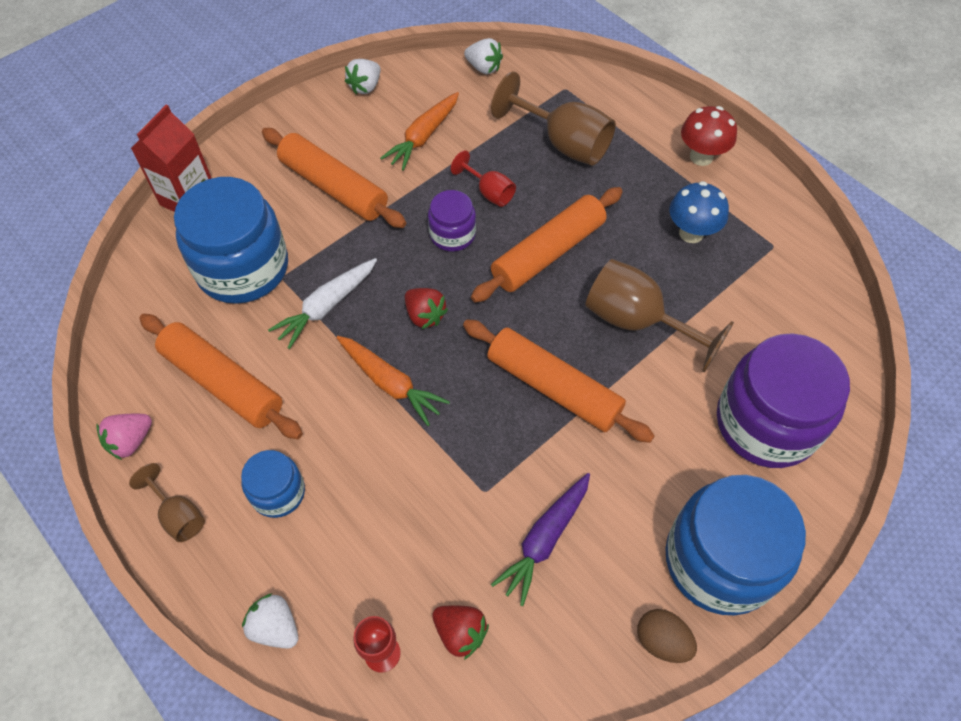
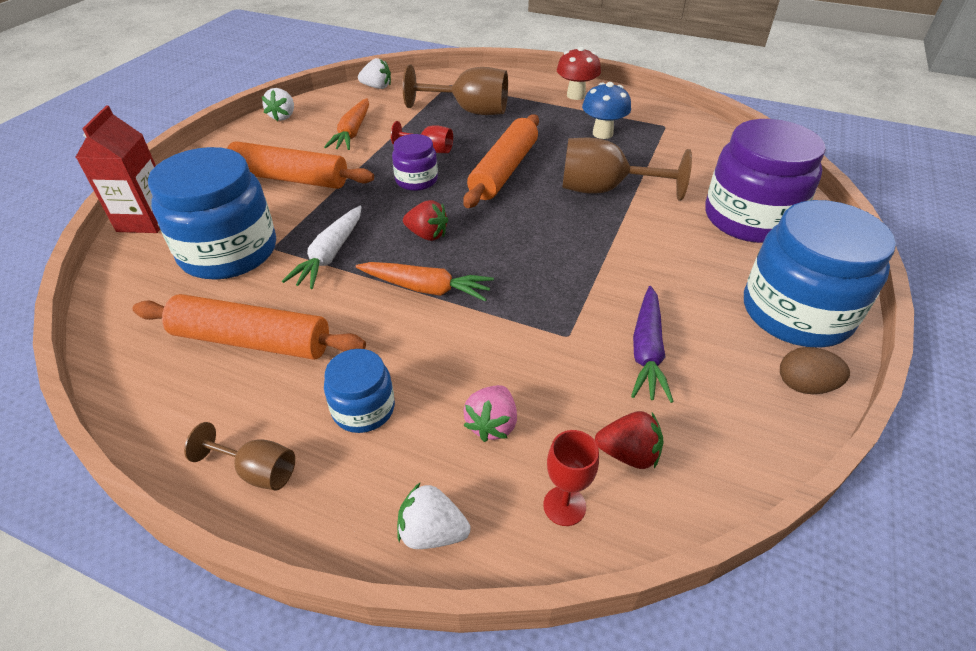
camera: 25 degrees left, 15 degrees down
pink strawberry [96,414,152,460] -> pink strawberry moved to [463,385,517,442]
orange rolling pin [463,319,654,443] -> none

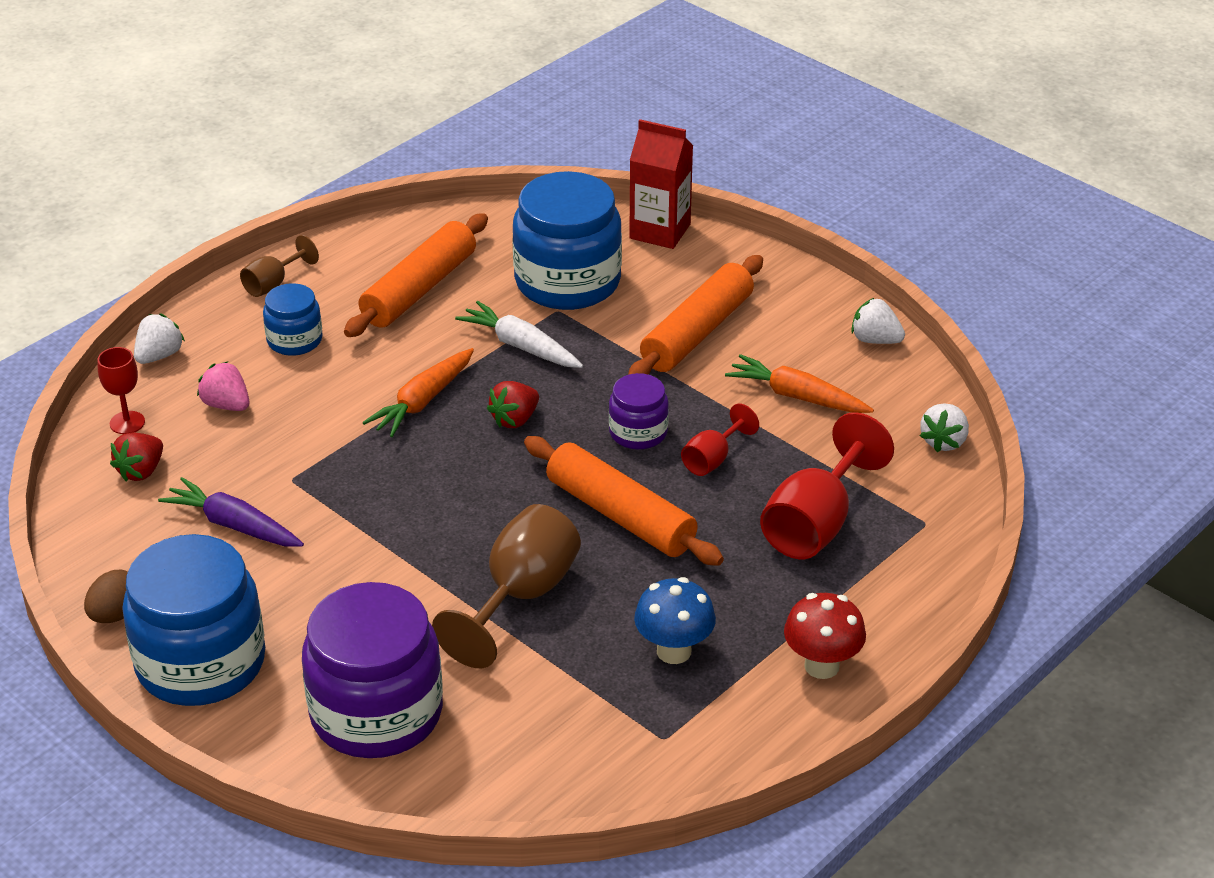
camera: 110 degrees right, 5 degrees down
brown goblet [403,64,508,115] -> red goblet [760,412,894,559]

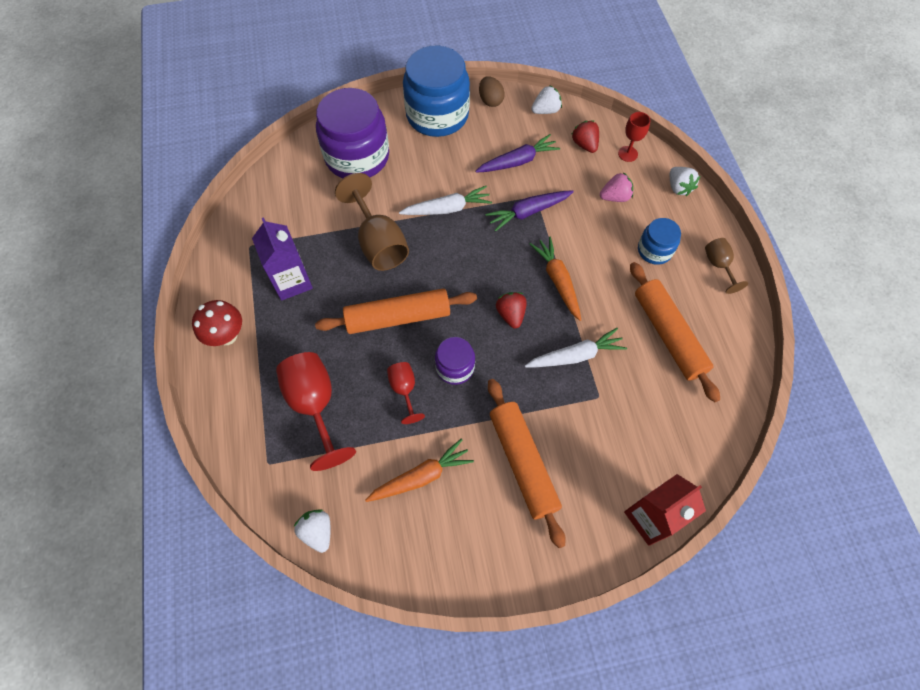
camera: 125 degrees right, 25 degrees up
blue jar [513,171,622,310] -> none
blue mushroom [634,577,716,664] -> purple carton [252,217,313,301]
white strawberry [851,298,905,344] -> white strawberry moved to [531,85,562,114]
none -> white carrot [399,186,492,215]
none -> purple carrot [486,190,574,232]

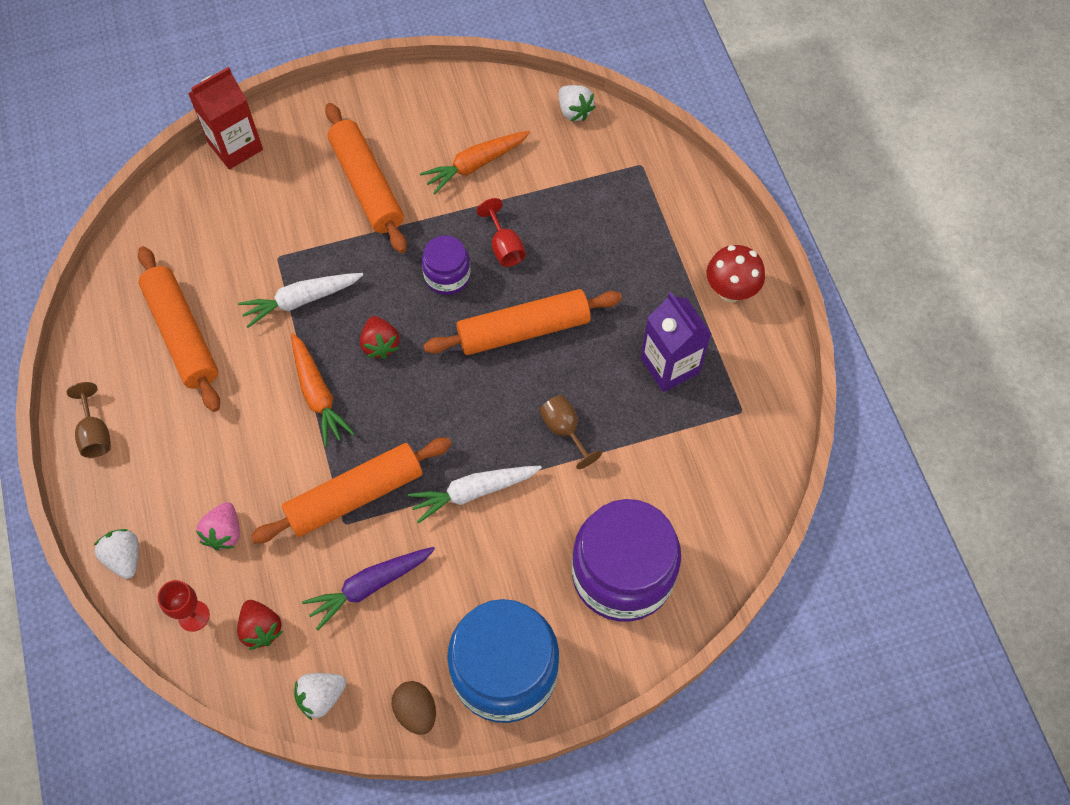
camera: 175 degrees right, 0 degrees up
red goblet [276,352,356,471] -> none
brown goblet [335,173,409,271] -> brown goblet [539,395,602,469], size x0.54
purple carrot [486,190,574,232] -> orange rolling pin [250,438,452,543]
pink strawberry [600,172,633,202] -> pink strawberry turned 60 degrees counterclockwise [196,502,240,551]
blue jar [638,218,681,265] -> none

